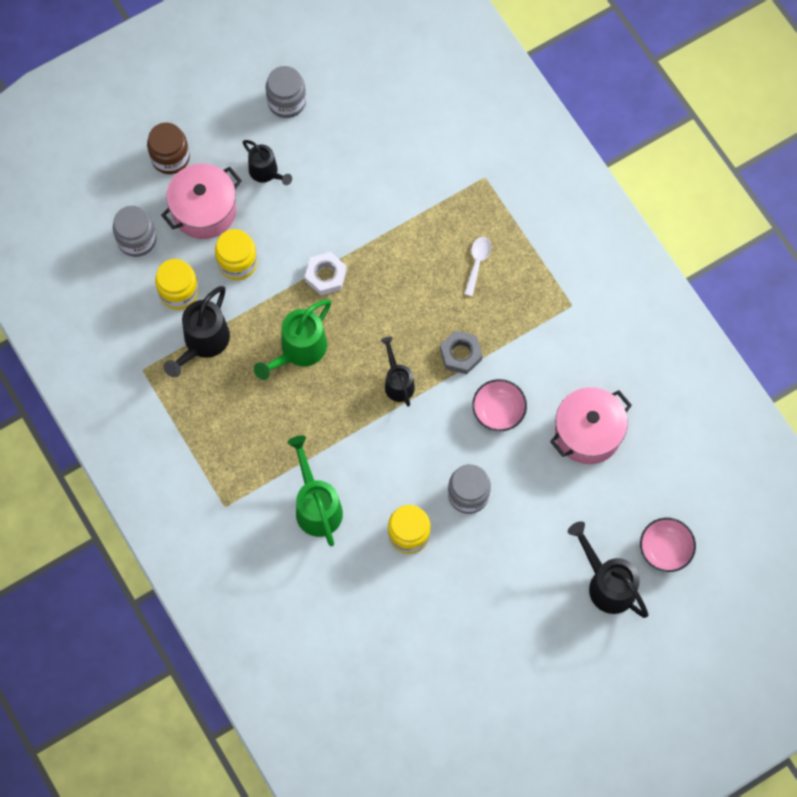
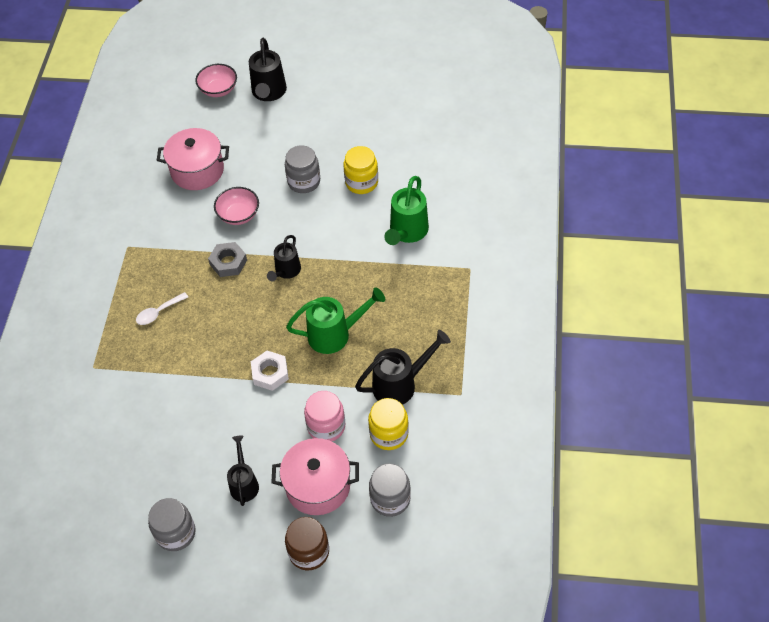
camera: 140 degrees left, 15 degrees down
yellow jar [215,229,257,280] -> pink jar [304,391,345,442]

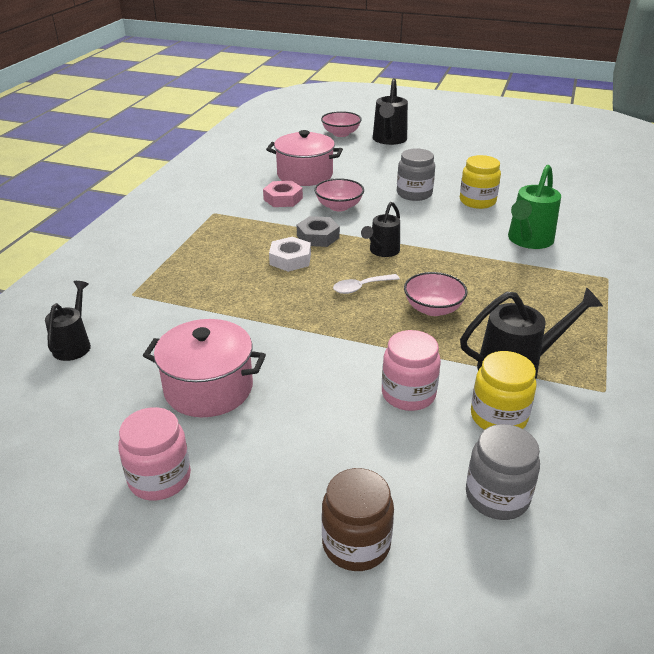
camera: 10 degrees right, 20 degrees down
white spoon [136,292,188,325] -> white spoon moved to [333,274,400,294]
grey jar [148,498,196,551] -> pink jar [118,407,191,501]
black watering can [227,436,259,506] -> black watering can moved to [45,281,91,361]
white nut [251,351,289,391] -> white nut moved to [269,236,311,272]
pink pot [271,438,359,515] -> pink pot moved to [143,319,266,417]
green watering can [286,287,385,354] -> pink bowl [404,272,468,316]
none -> pink nut [263,181,303,207]

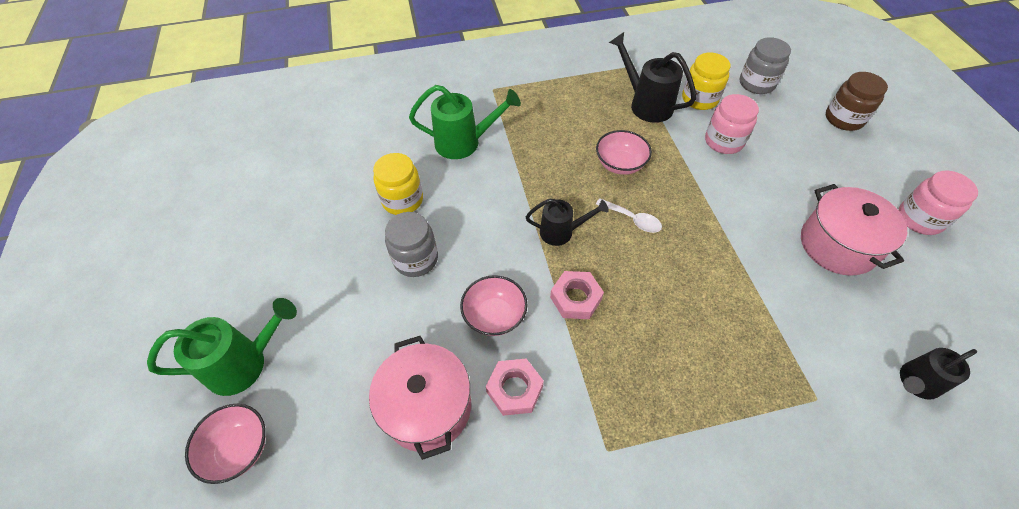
camera: 120 degrees left, 20 degrees up
white nut [269,236,311,272] -> none
grey nut [297,216,340,247] -> pink nut [550,271,604,319]
black watering can [373,78,408,145] -> green watering can [147,298,297,396]

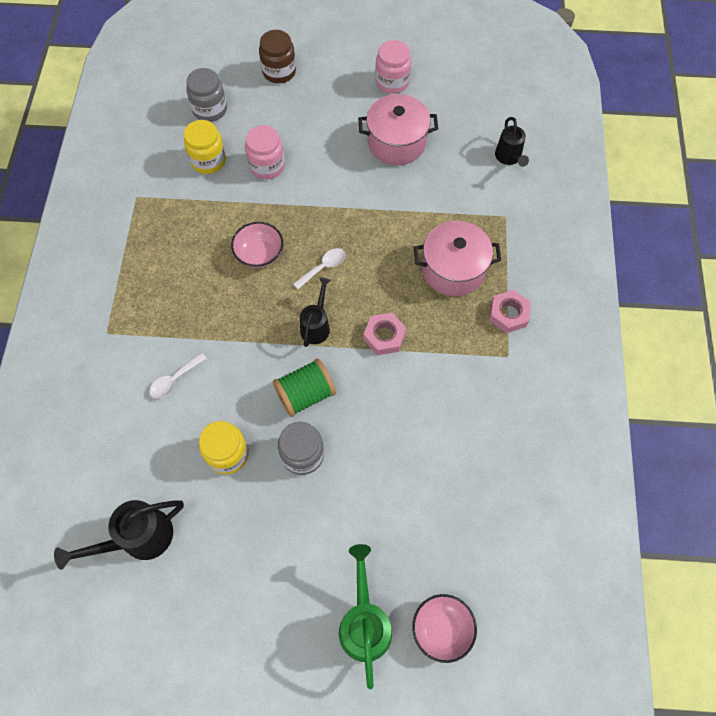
camera: 75 degrees left, 10 degrees up
pink pot [369,336,471,460] -> pink pot moved to [414,221,501,296]
green watering can [409,85,521,159] -> white spoon [149,352,207,399]
pink bowl [460,275,527,336] -> none
pink nut [486,359,544,416] -> pink nut moved to [489,290,531,333]
black watering can [609,32,696,123] -> black watering can moved to [54,500,184,570]
none -> green spool [273,359,336,417]

